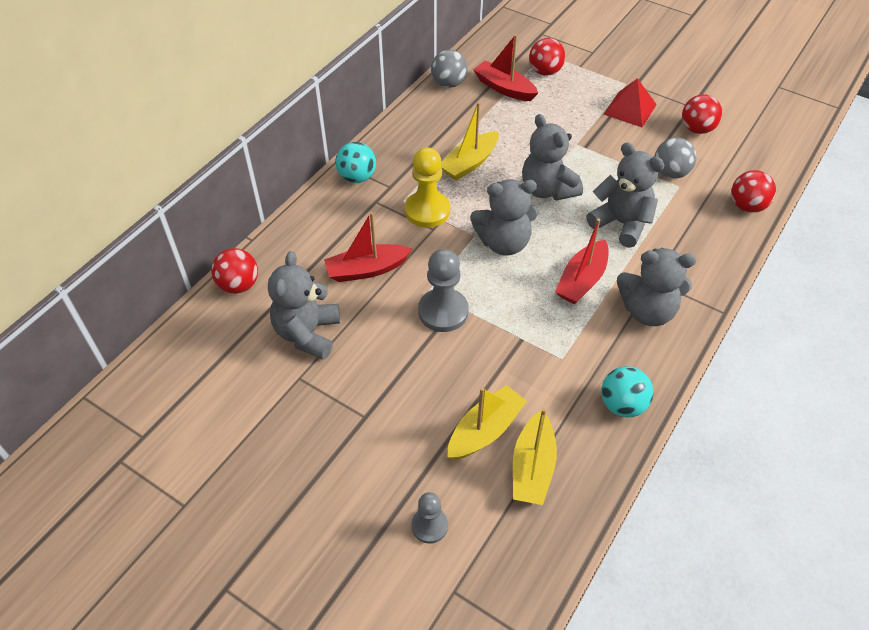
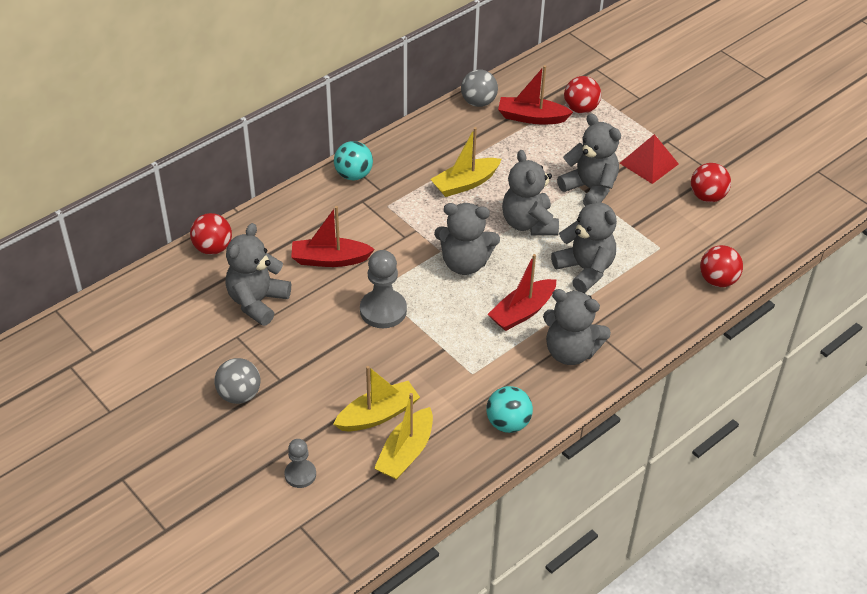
camera: 15 degrees right, 5 degrees down
yellow pawn [405,147,450,228] -> none
red boat [473,34,538,101] -> red boat turned 45 degrees counterclockwise [498,65,573,124]
grey ball [655,138,697,179] -> grey ball moved to [215,358,260,404]
none -> grey teddy bear [557,113,621,206]

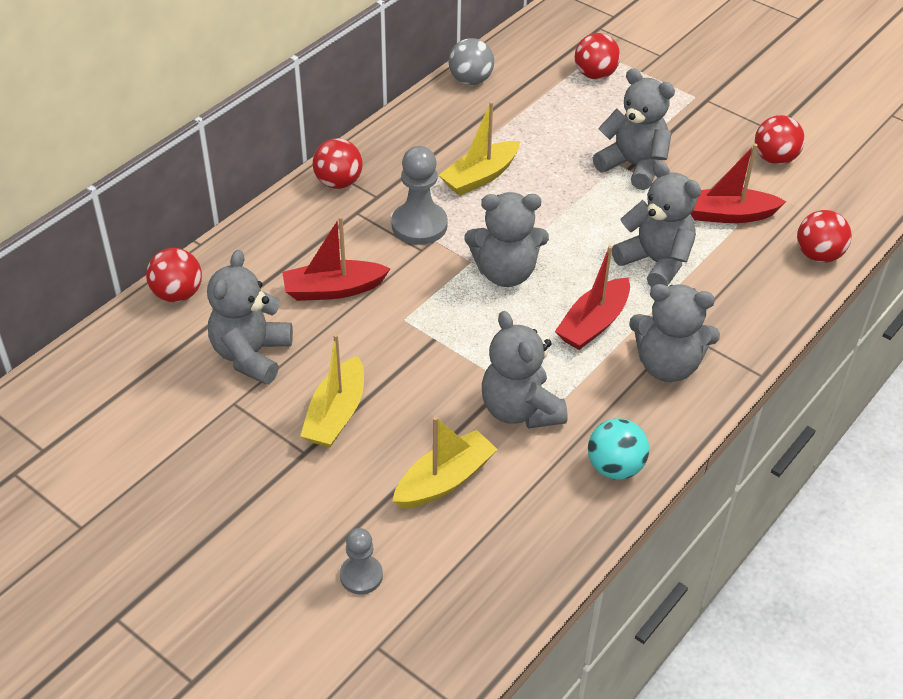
camera: 10 degrees left, 0 degrees up
grey ball [215,358,260,404] -> none
turquoise ball [334,141,373,180] -> red ball [312,138,362,189]
grey pawn [360,250,407,328] -> grey pawn moved to [391,146,448,245]
yellow boat [374,393,433,480] -> yellow boat moved to [300,334,364,447]
red boat [498,65,573,124] -> red boat moved to [691,144,786,223]
grey teddy bear [502,150,559,236] -> grey teddy bear moved to [482,311,568,428]
red pyramid [620,134,679,184] -> none

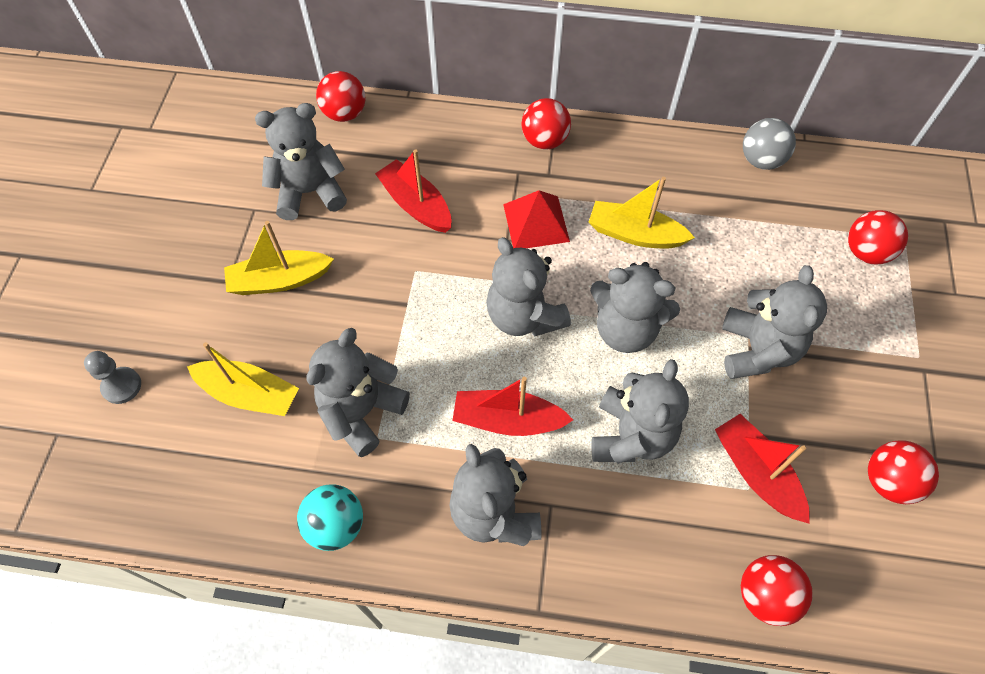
camera: 60 degrees right, 15 degrees up
grey pawn [391,146,448,245] -> red pyramid [503,190,570,248]
none -> grey teddy bear [590,262,680,353]

